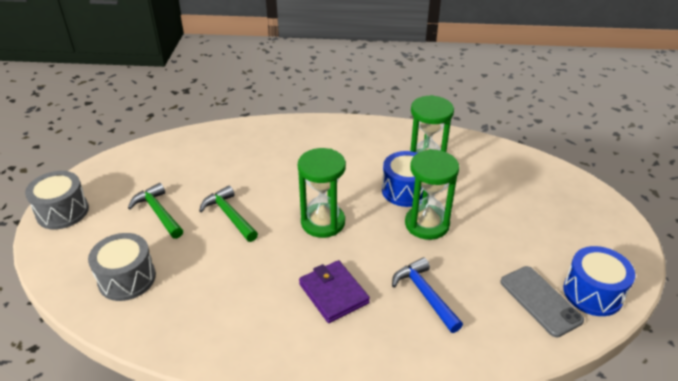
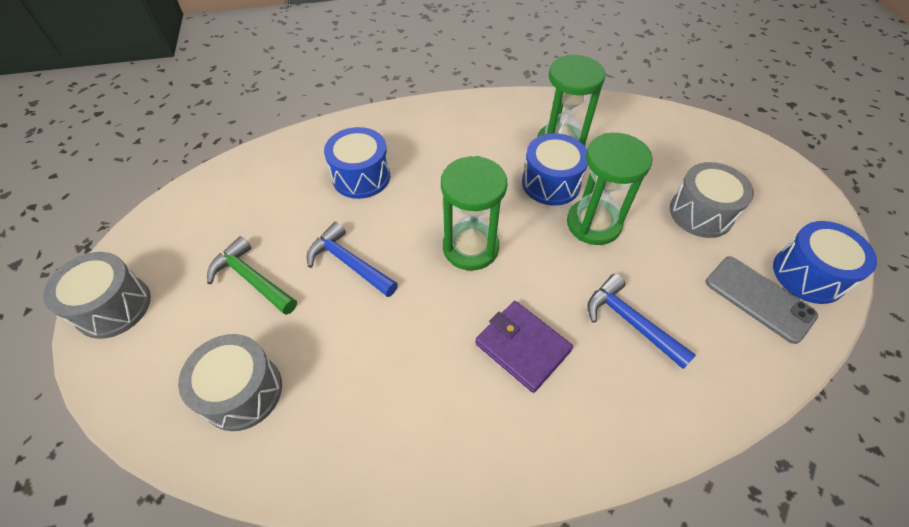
camera: 15 degrees left, 15 degrees up
green hammer [199,185,258,242] -> blue hammer [307,222,398,297]
none -> blue drum [324,127,390,199]
none -> grey drum [670,162,754,238]

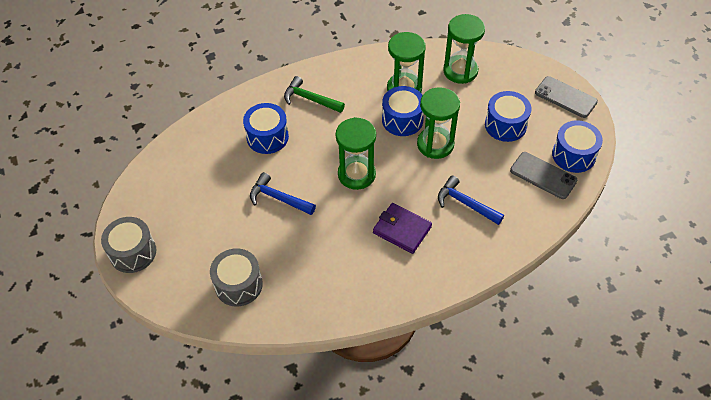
camera: 10 degrees left, 0 degrees up
green hammer [207,236,297,315] -> green hammer moved to [284,76,345,113]
grey drum [670,162,754,238] -> blue drum [485,91,531,142]
none -> green hourglass [443,14,485,84]
none -> grey phone [535,76,598,118]

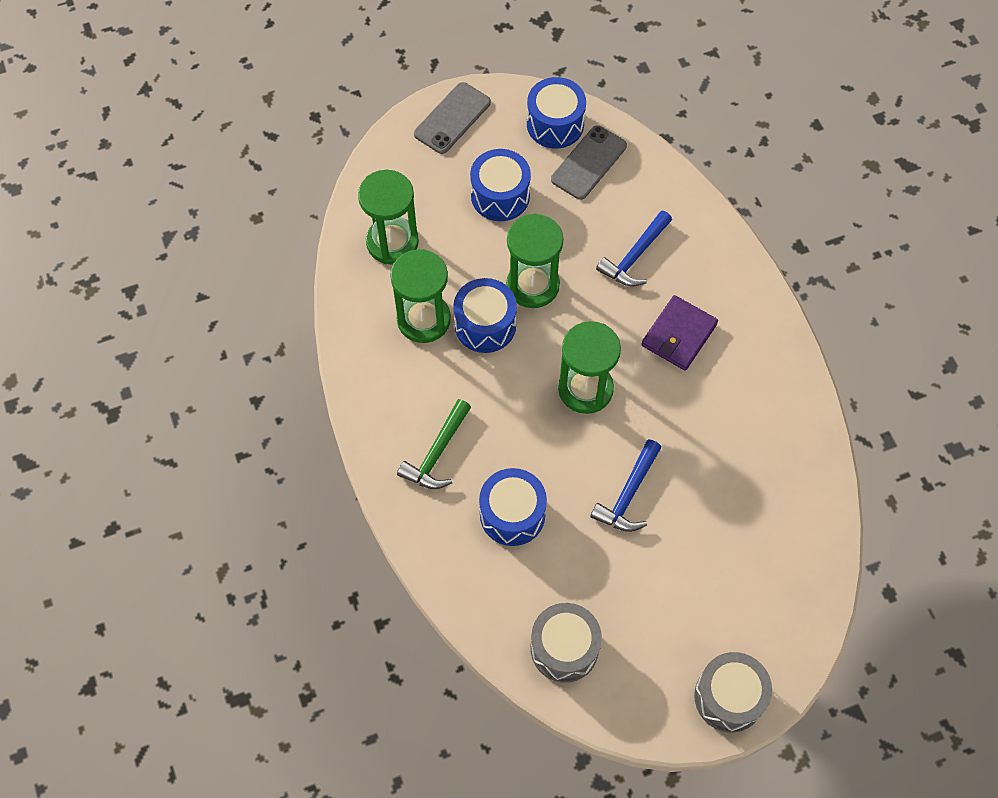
camera: 90 degrees left, 10 degrees up
grey drum [210,248,263,307] -> grey drum moved to [530,603,602,683]

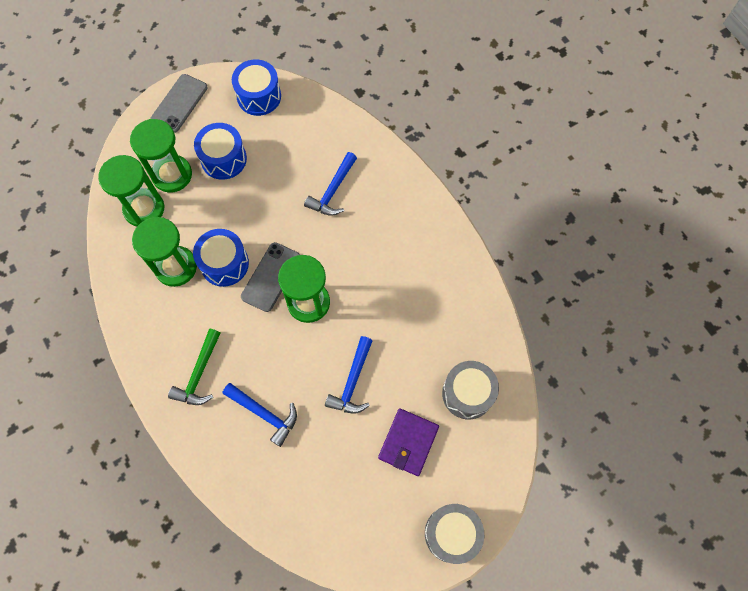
camera: 10 degrees left, 5 degrees up
blue drum [479,468,547,546] -> blue hammer [223,383,297,447]
green hourglass [506,214,563,308] -> green hourglass moved to [130,119,192,193]
grey drum [530,603,602,683] -> grey drum moved to [442,361,499,419]
grey phone [551,125,627,200] -> grey phone moved to [241,242,300,312]
purple wallet [641,295,718,371] -> purple wallet moved to [378,408,439,476]

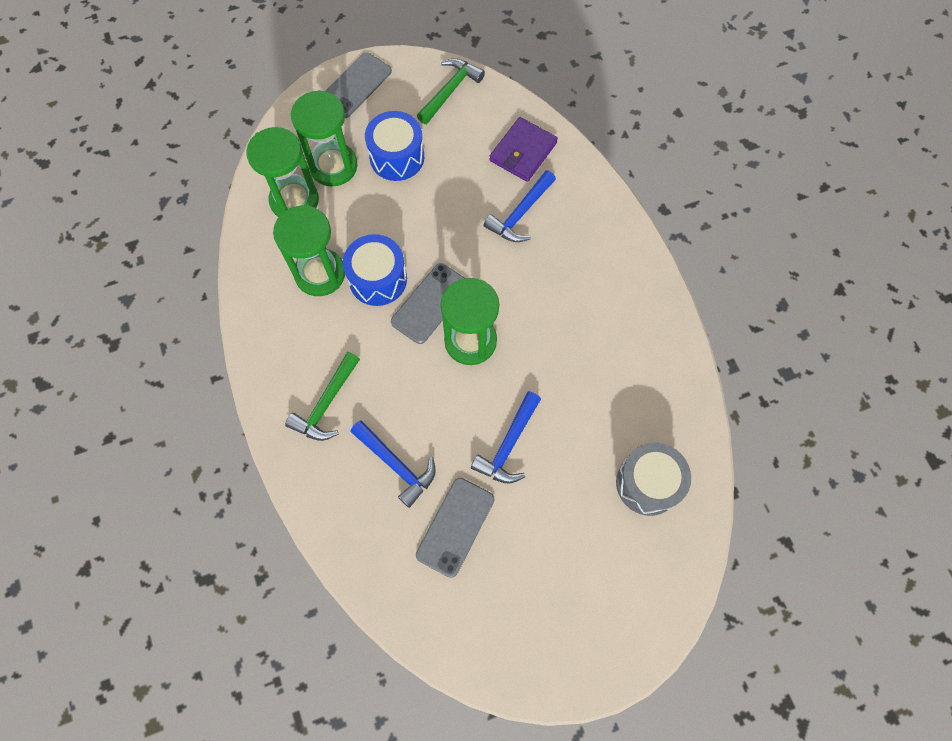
camera: 10 degrees right, 0 degrees up
blue drum [232,59,281,116] -> green hammer [417,58,485,124]
purple wallet [378,408,439,476] -> purple wallet moved to [489,117,558,182]
grey drum [425,504,484,564] -> none
none -> grey phone [416,478,495,578]

